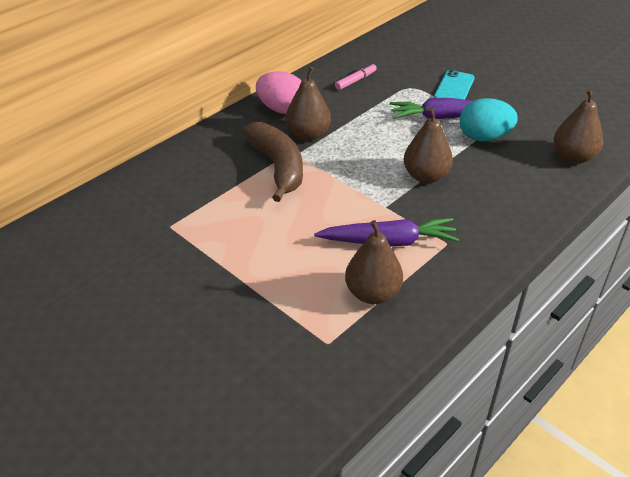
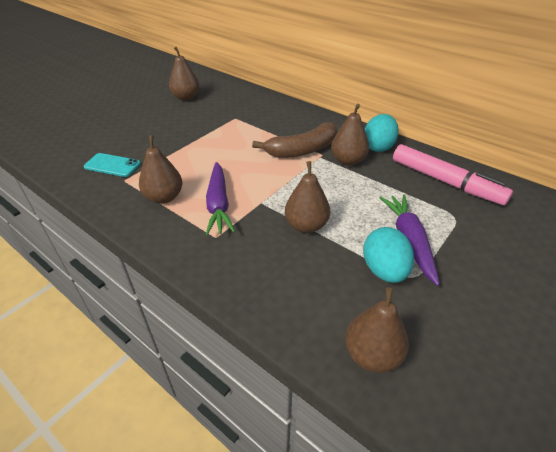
camera: 85 degrees right, 0 degrees up
pink egg [256,71,302,114] -> turquoise egg [365,114,399,152]
pink marker [335,63,377,90] -> pink marker [393,144,513,205], size x2.28
turquoise phone [434,70,475,100] -> turquoise phone moved to [84,153,141,177]
none -> brown pear [169,47,199,101]

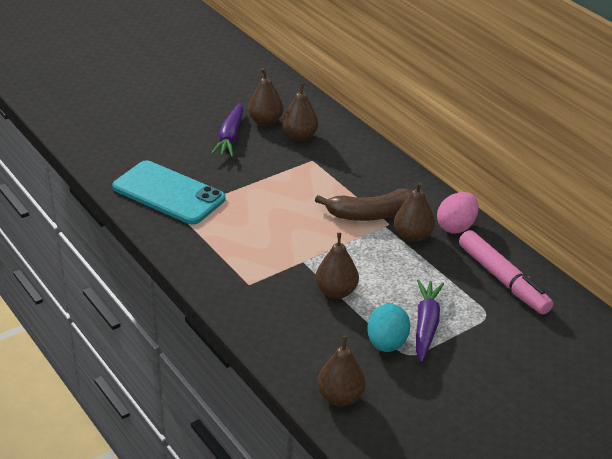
camera: 15 degrees right, 5 degrees down
turquoise phone [84,153,141,177] -> turquoise phone [112,160,226,224], size x2.02
brown pear [139,135,182,204] -> brown pear moved to [282,83,318,141]
purple carrot [205,162,235,235] -> purple carrot moved to [210,103,243,157]
turquoise egg [365,114,399,152] -> pink egg [437,192,479,234]

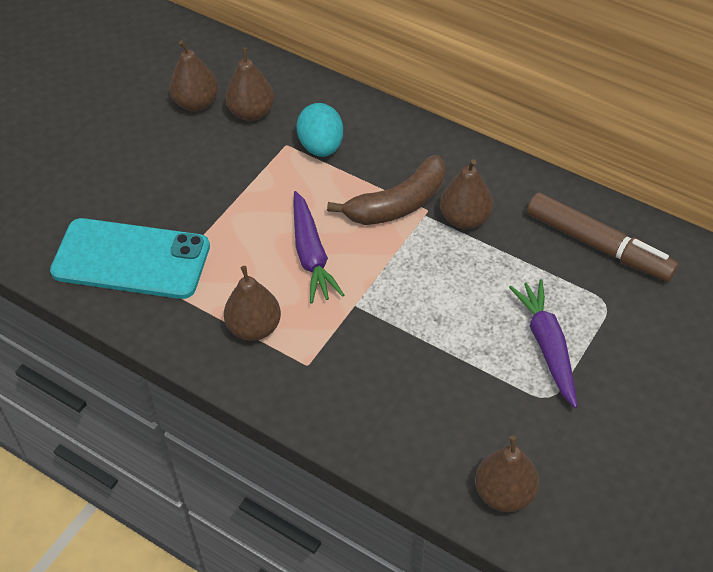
camera: 20 degrees left, 15 degrees up
purple carrot [210,103,243,157] -> purple carrot moved to [294,191,344,303]
brown pear [315,233,359,299] -> brown pear moved to [224,266,281,341]
turquoise egg [367,304,411,352] -> turquoise egg moved to [296,103,343,157]
pink egg [437,192,479,234] -> none
pink marker [459,230,553,314] -> brown marker [527,192,679,282]

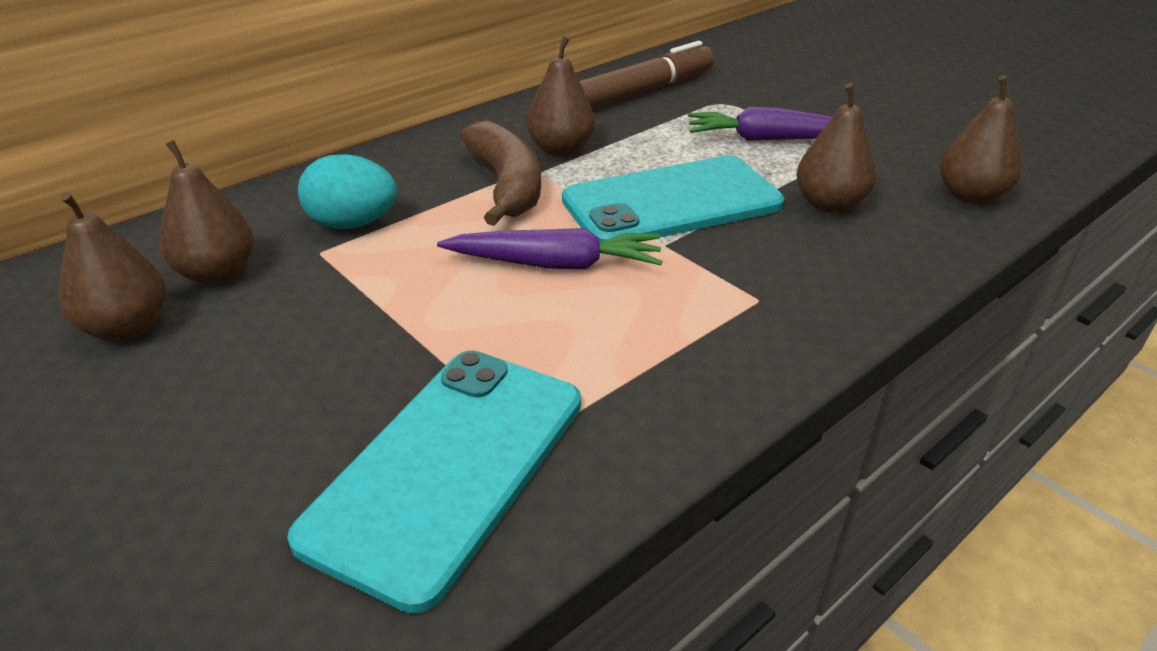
camera: 75 degrees left, 15 degrees down
brown pear [224,266,281,341] -> brown pear moved to [796,83,876,213]
none -> turquoise phone [562,156,784,243]

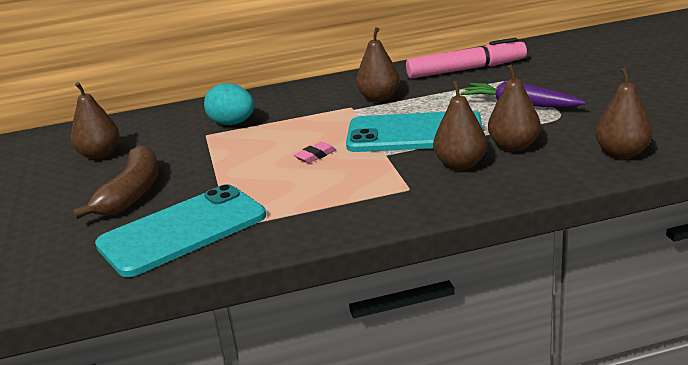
camera: 30 degrees right, 10 degrees down
brown pear [160,140,254,284] -> brown pear moved to [433,81,487,170]
purple carrot [437,228,662,269] -> pink eraser [294,142,336,163]
brown banana [460,121,541,226] -> brown banana moved to [72,145,158,219]
brown marker [579,41,714,109] -> pink marker [406,38,527,78]

